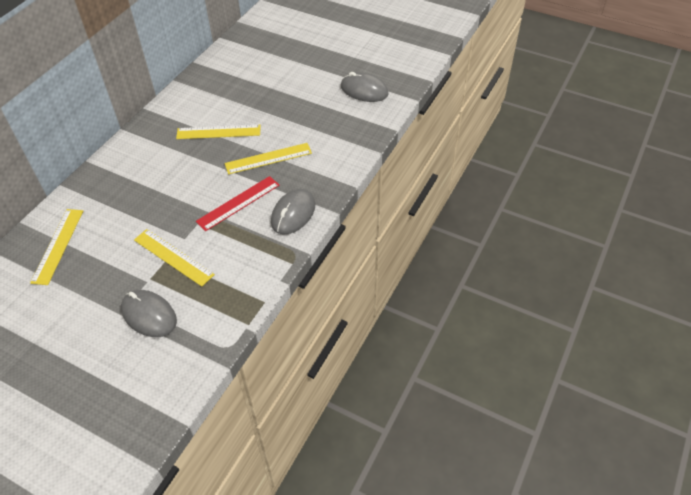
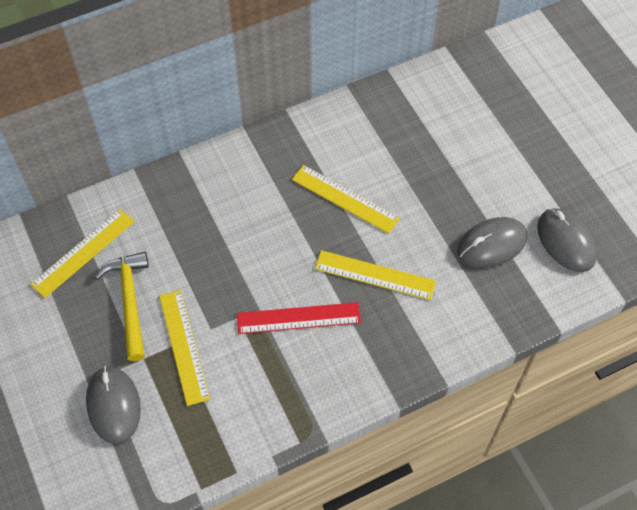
camera: 35 degrees right, 10 degrees up
grey mouse [271,189,315,235] -> grey mouse moved to [458,217,527,268]
none -> yellow hammer [95,252,149,361]

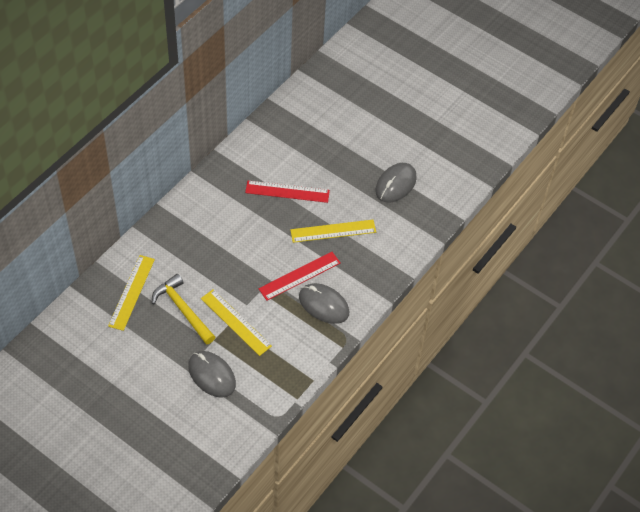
camera: 30 degrees left, 5 degrees down
yellow ruler [292,165,400,234] -> red ruler [245,180,330,203]
grey mouse [537,208,597,272] -> grey mouse moved to [299,283,349,324]

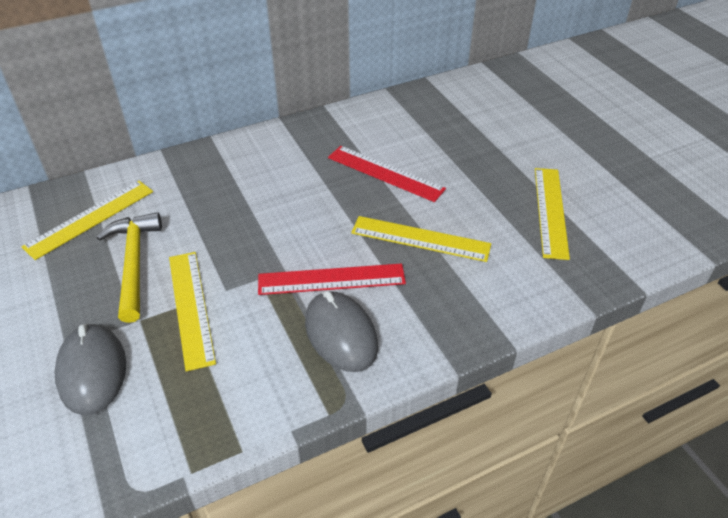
camera: 30 degrees right, 10 degrees down
grey mouse [375,163,417,203] -> yellow ruler [535,168,570,260]

